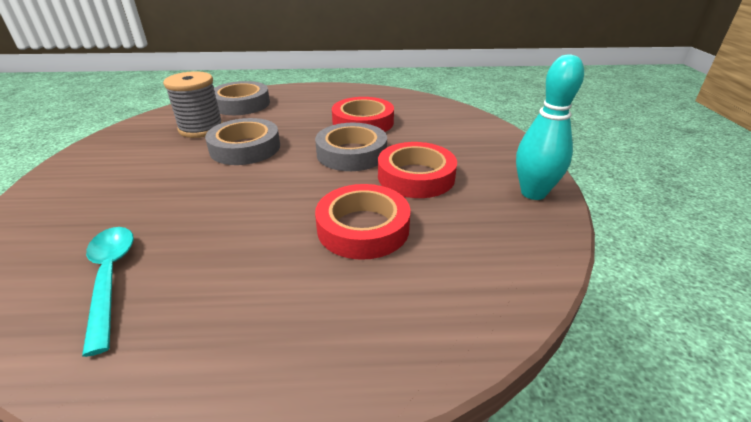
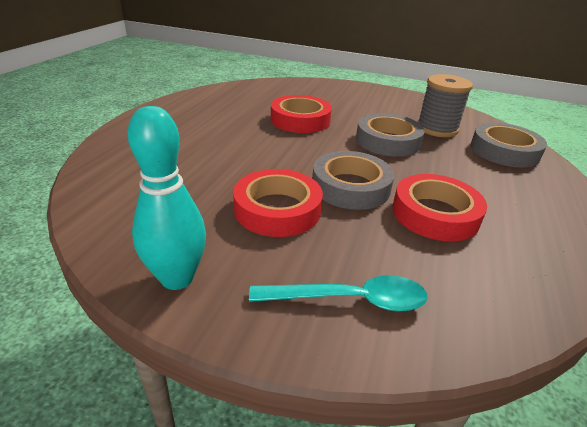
camera: 110 degrees right, 0 degrees up
turquoise spoon [82,227,134,357] -> turquoise spoon moved to [249,275,428,312]
red tape [315,184,411,260] -> red tape moved to [271,95,332,133]

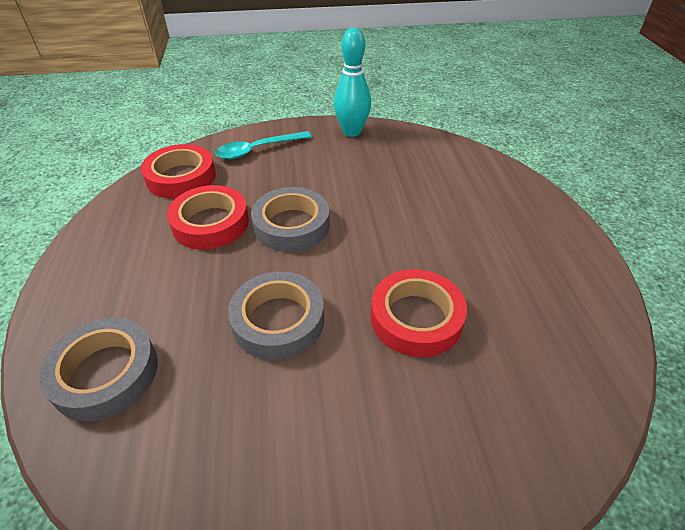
camera: 155 degrees right, 10 degrees up
red tape [233,169,323,237] -> red tape moved to [141,144,216,199]
grey spool [418,74,473,137] -> none

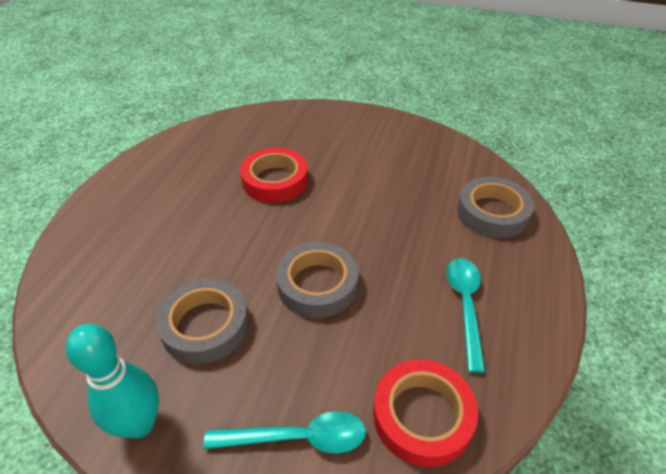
camera: 155 degrees left, 0 degrees up
red tape [167,185,249,250] -> none
grey tape [228,271,324,360] -> grey tape moved to [156,279,249,364]
none -> turquoise spoon [447,258,485,373]

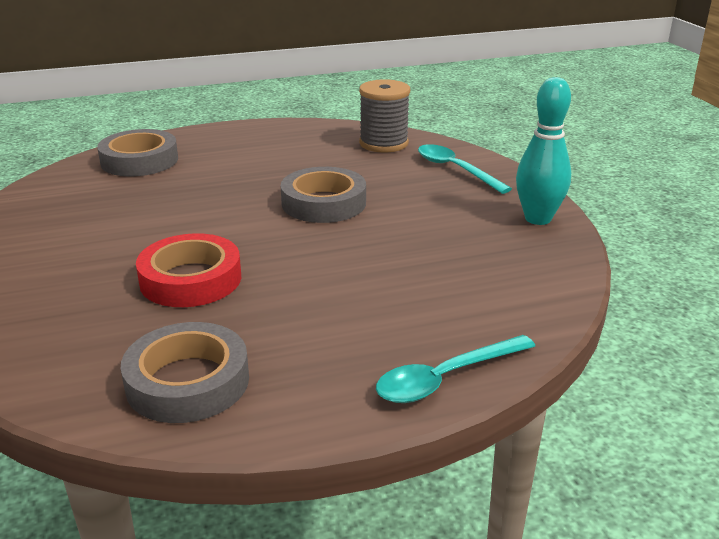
camera: 125 degrees left, 15 degrees down
grey tape [156,279,249,364] -> grey tape moved to [121,322,249,423]
red tape [373,359,478,467] -> grey spool [359,79,410,153]
turquoise spoon [447,258,485,373] -> turquoise spoon moved to [376,335,535,403]

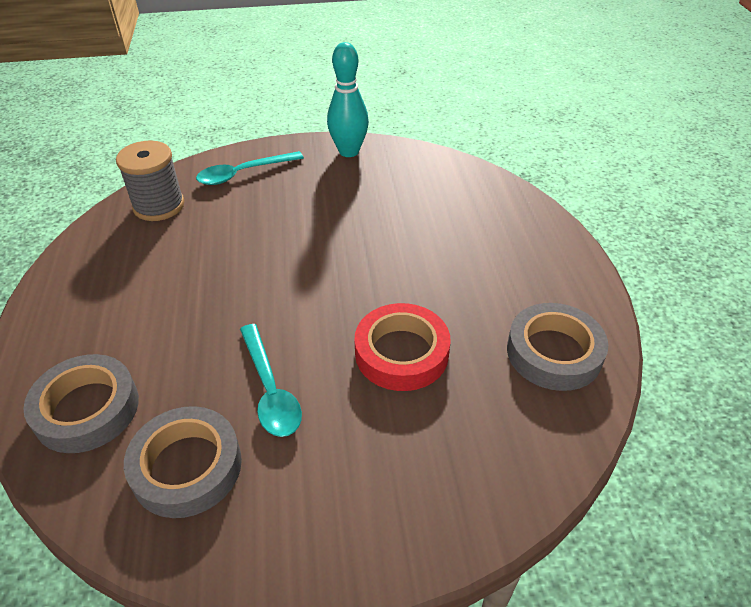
camera: 80 degrees left, 15 degrees up
grey tape [281,167,366,223] -> grey tape moved to [124,406,242,518]
turquoise spoon [376,335,535,403] -> turquoise spoon moved to [240,324,302,437]

